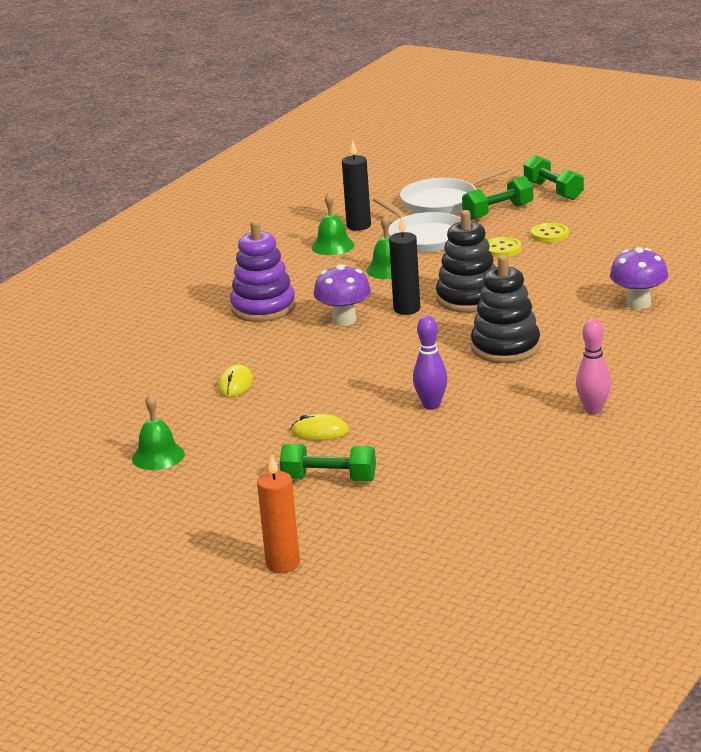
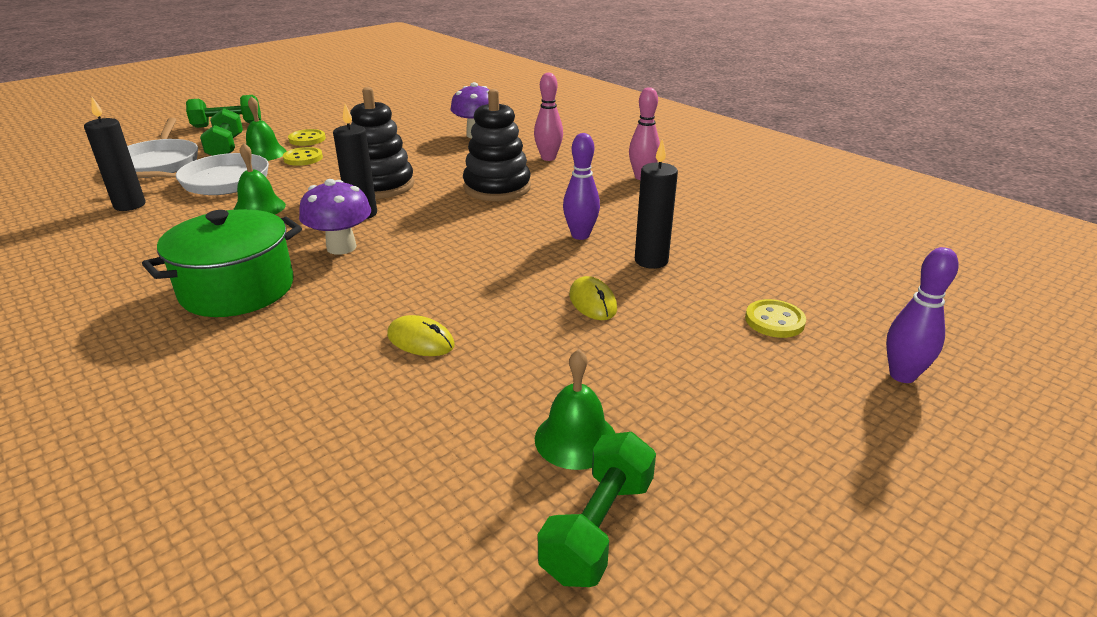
camera: 75 degrees left, 5 degrees up
purple stacking toy [230,220,296,322] -> green pot [142,209,302,317]
orange candle [257,454,300,573] -> purple bowling pin [886,247,959,383]
green dumbbell [280,444,376,482] -> green dumbbell moved to [538,432,656,587]
yellow mouse [291,414,349,440] -> yellow mouse turned 45 degrees counterclockwise [569,276,617,320]
green bell [312,193,354,255] -> green bell moved to [246,96,287,161]
none -> pink bowling pin [534,72,563,161]
none -> black candle [635,139,678,269]
none -> yellow button [745,299,806,338]

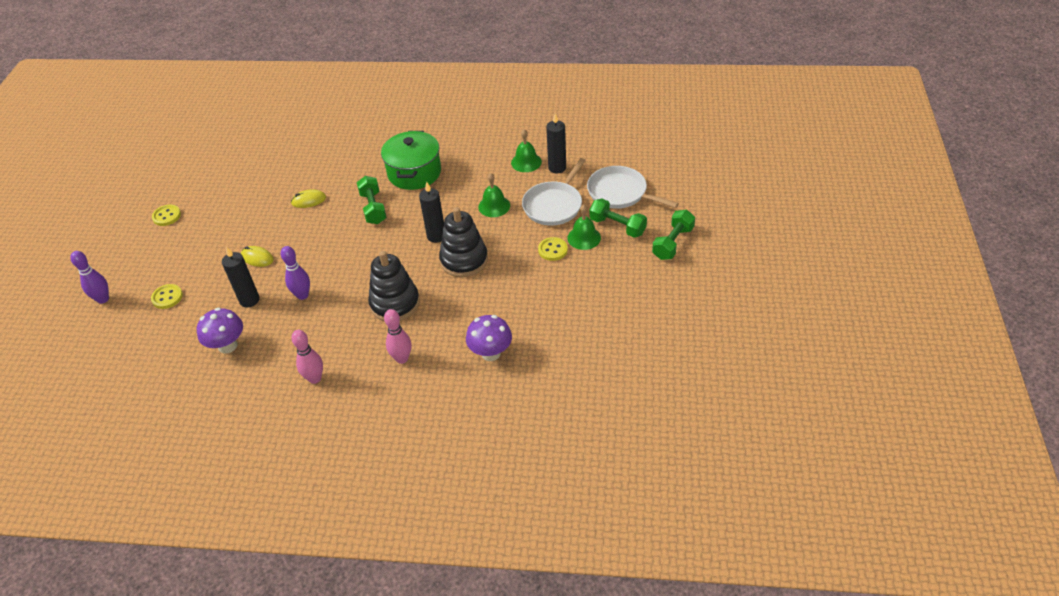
camera: 140 degrees right, 15 degrees up
yellow button [288,129,326,146] -> yellow button moved to [152,205,181,226]
purple mushroom [299,179,371,255] -> purple mushroom moved to [197,308,243,353]
green bell [535,349,615,470] -> green bell moved to [511,129,542,172]
green dumbbell [538,432,656,587] -> green dumbbell moved to [357,176,387,224]

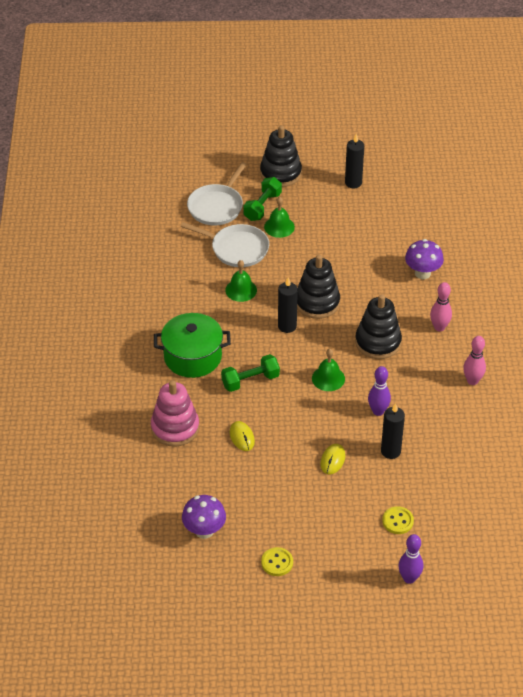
camera: 100 degrees left, 0 degrees up
purple mushroom [197,308,243,353] -> purple mushroom moved to [182,495,226,539]
green bell [511,129,542,172] -> green bell moved to [312,349,345,391]
yellow button [538,237,568,261] -> none
black candle [546,113,566,174] -> black candle moved to [345,134,364,188]
green dumbbell [652,210,695,260] -> black stacking toy [260,125,302,187]
none -> pink stacking toy [151,380,199,447]

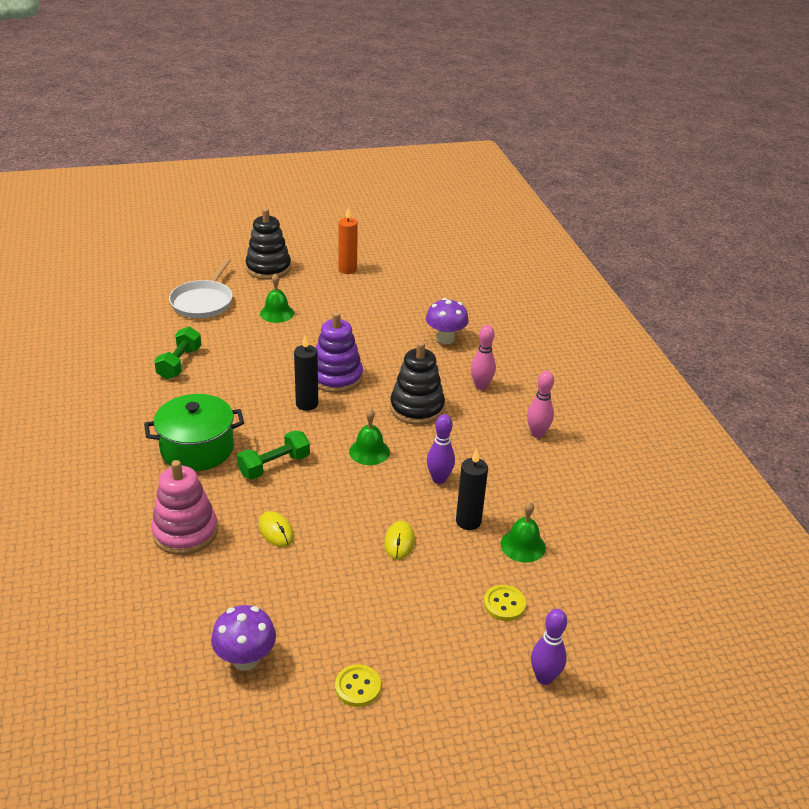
camera: 15 degrees left, 10 degrees down
white pan [181,222,269,267] -> none
green bell [225,260,257,302] -> green bell moved to [501,502,546,563]
green dumbbell [244,177,282,221] -> green dumbbell moved to [154,327,201,379]
black stacking toy [297,255,340,319] -> purple stacking toy [316,312,363,393]
black candle [345,134,364,188] -> orange candle [339,208,358,274]

